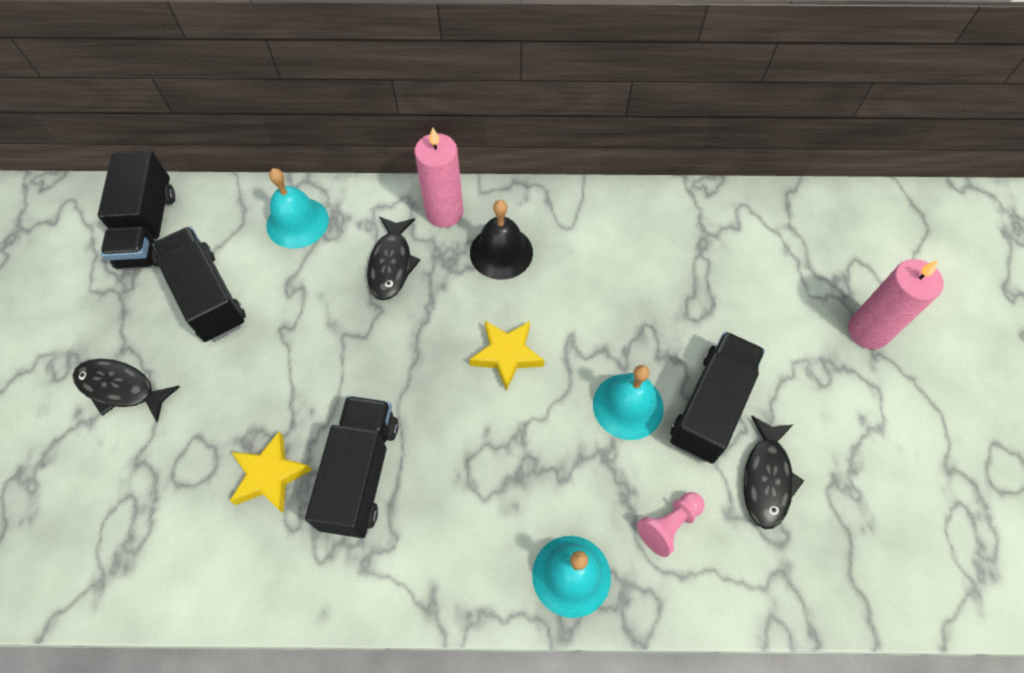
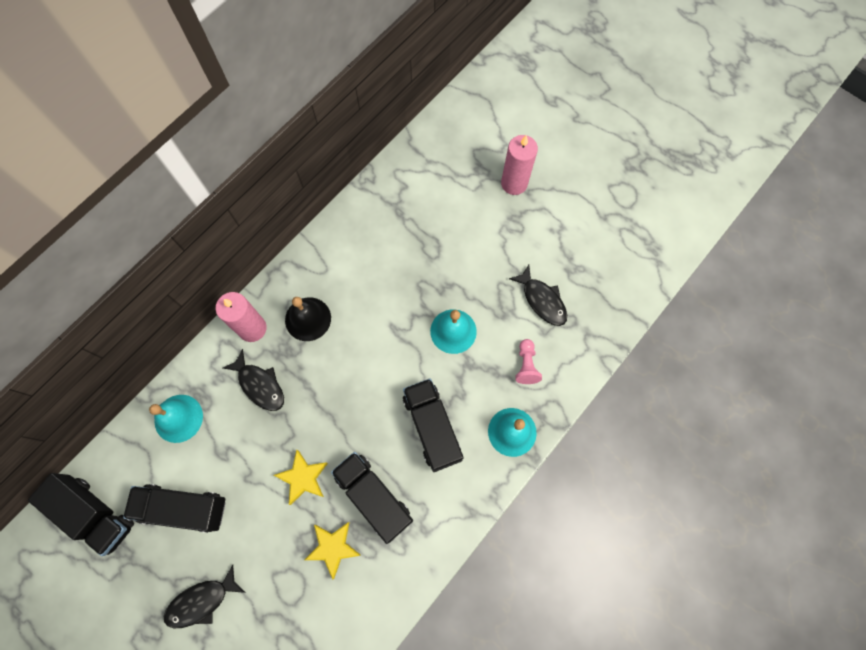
camera: 50 degrees left, 10 degrees up
yellow star [469,321,544,391] -> yellow star moved to [274,449,328,505]
black truck [670,331,765,464] -> black truck moved to [403,378,464,472]

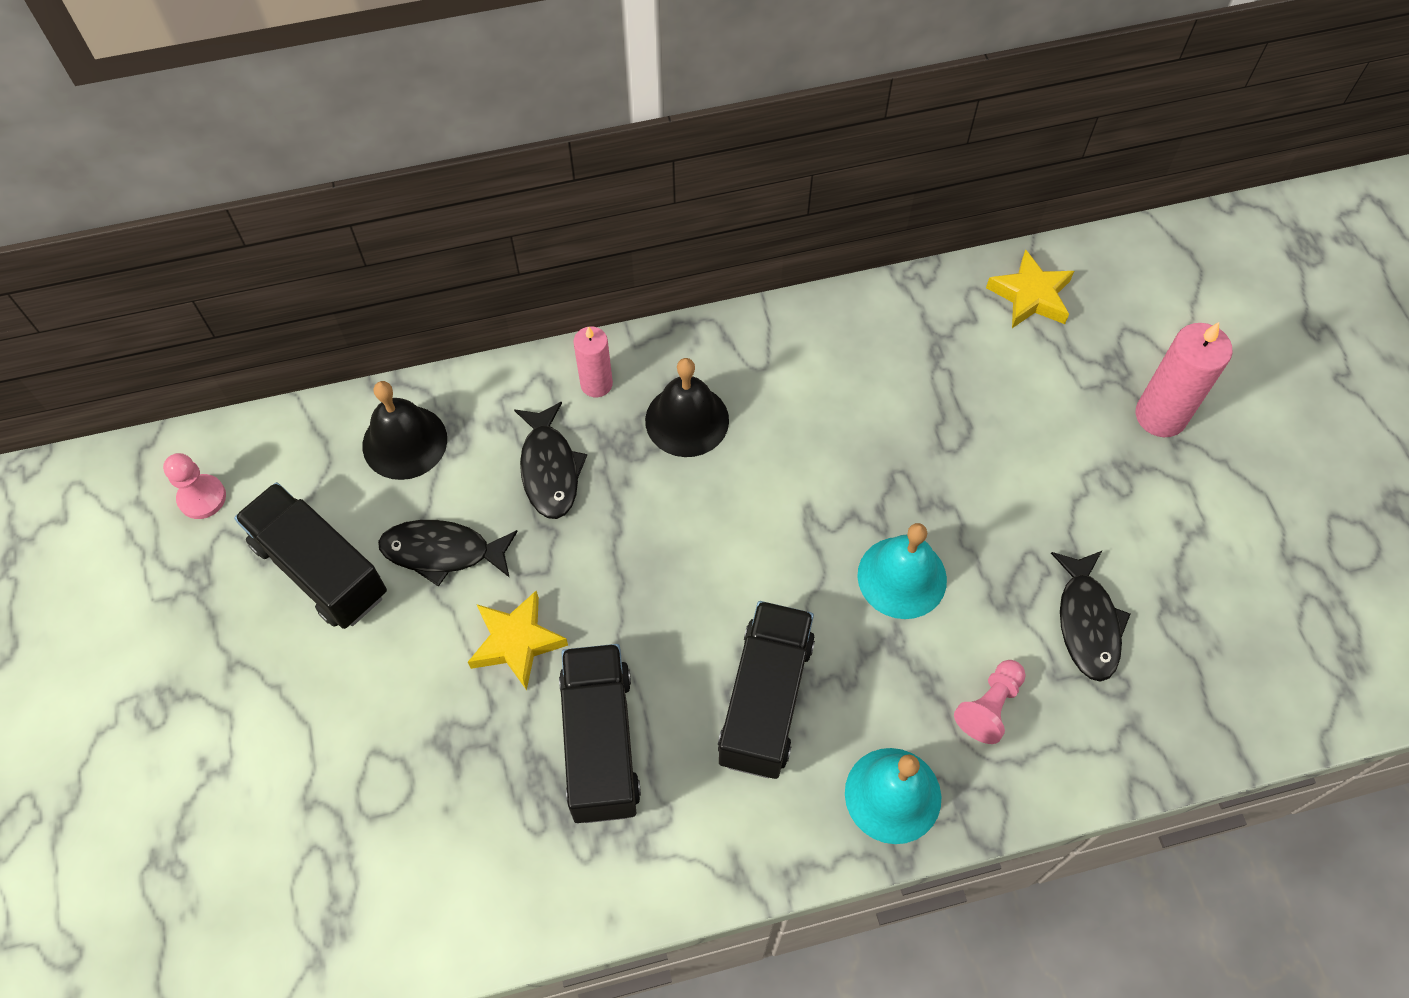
camera: 35 degrees right, 10 degrees down
black truck [28,473,134,556] -> pink pawn [163,453,226,519]
turquoise bell [149,395,203,443] -> black bell [363,381,447,480]
black fish [164,565,245,628] -> black fish moved to [378,520,518,587]
pink candle [216,292,267,342] -> pink candle [573,326,613,397], size x0.63
yellow star [305,522,361,580] -> yellow star moved to [986,249,1074,328]

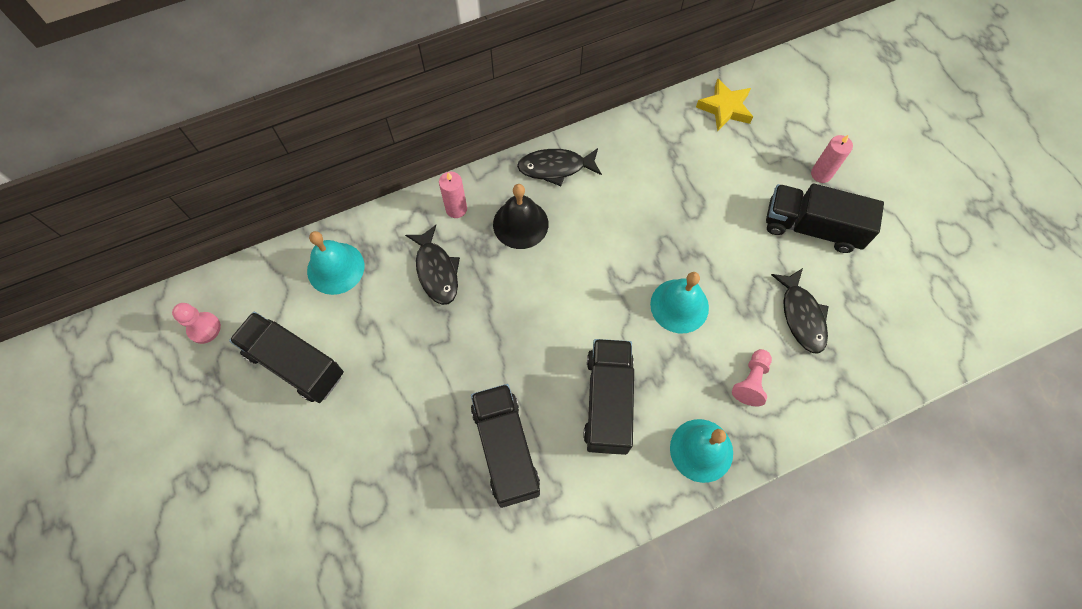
camera: 10 degrees left, 5 degrees up
black bell [363,381,447,480] -> turquoise bell [307,231,364,295]
black fish [378,520,518,587] -> black fish moved to [517,148,602,186]
yellow star [468,591,568,690] -> none
pink candle [1136,322,1232,437] -> pink candle [811,135,853,183], size x0.63
none -> black truck [766,183,884,253]

